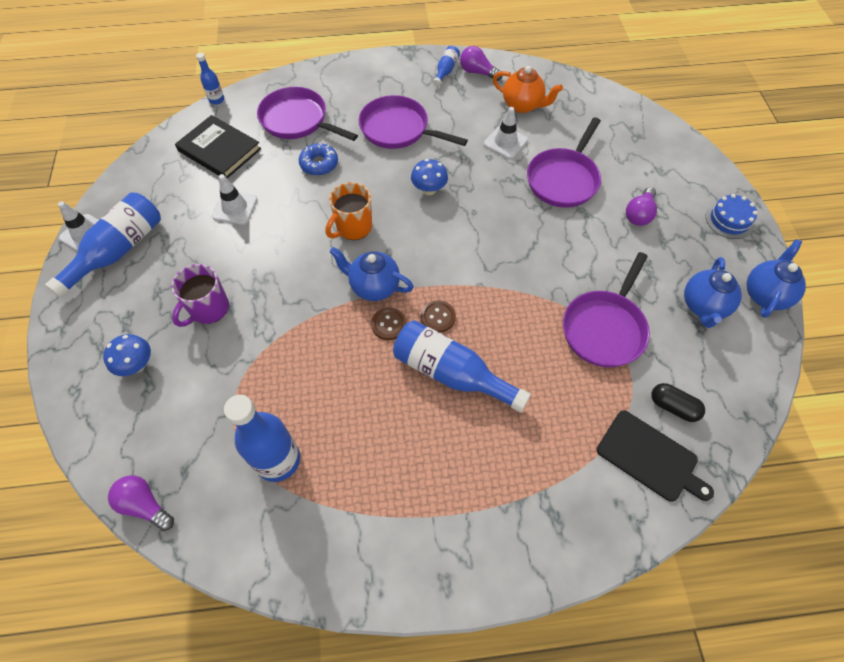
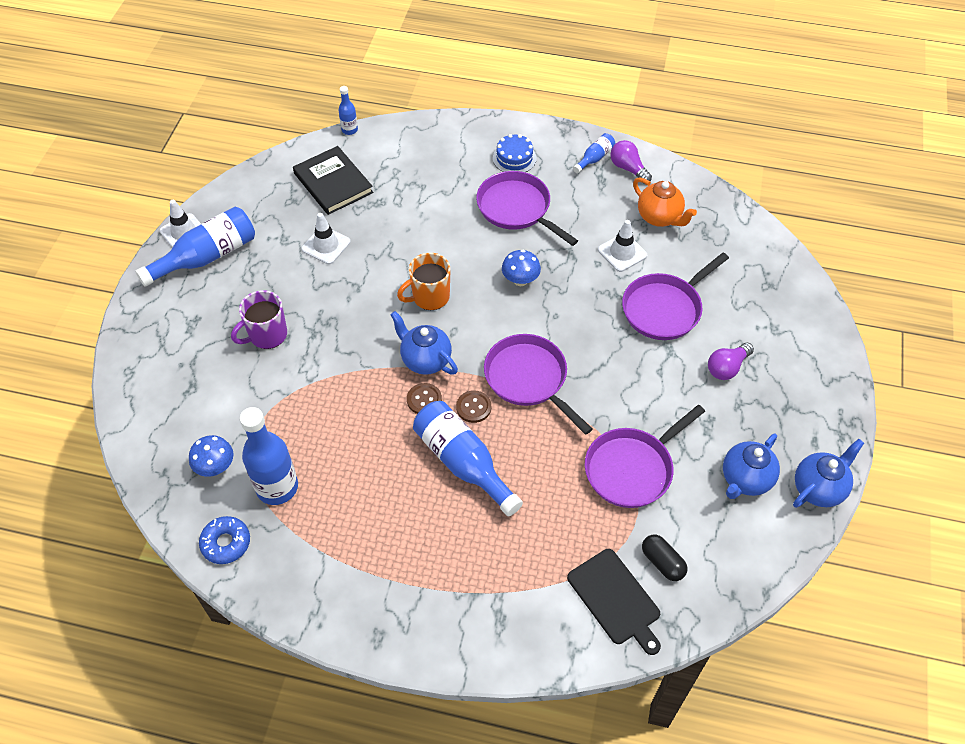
camera: 20 degrees right, 5 degrees down
blue mushroom [103,334,151,376] -> blue mushroom moved to [189,435,233,477]
purple light bulb [108,475,174,531] -> none
purple pan [257,87,358,141] -> purple pan moved to [484,334,593,435]
blue donut [299,143,338,176] -> blue donut moved to [199,516,250,564]
blue cake [706,194,758,239] -> blue cake moved to [493,134,536,172]

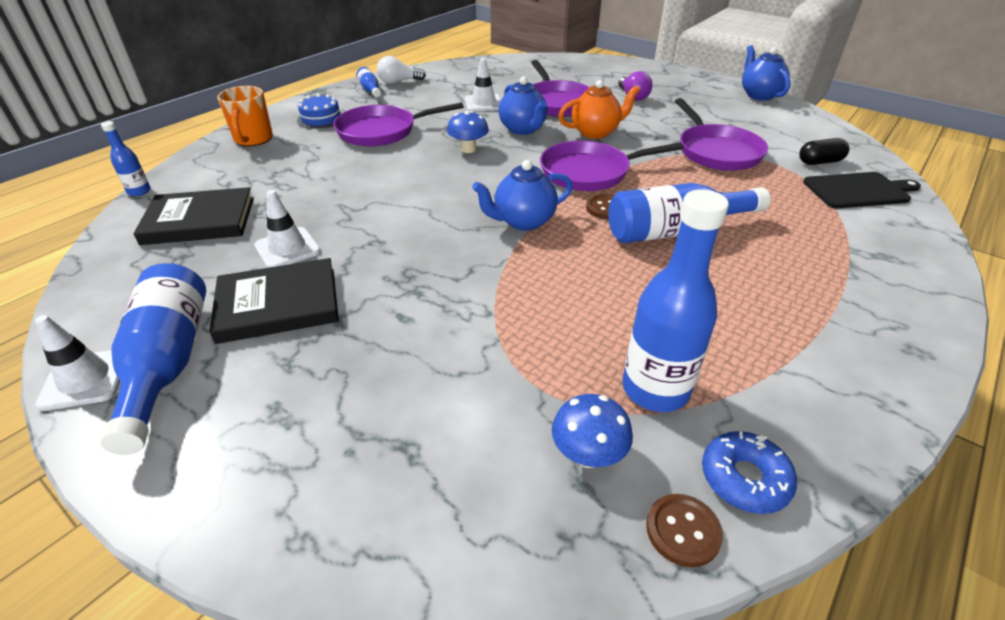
camera: 65 degrees left, 15 degrees down
purple mug [231,290,287,349] -> none
orange mug [397,253,451,310] -> orange mug moved to [217,86,273,146]
brown button [407,383,442,414] -> brown button moved to [646,494,723,567]
purple light bulb [610,140,652,181] -> white light bulb [377,56,426,84]
orange teapot [633,177,697,227] -> orange teapot moved to [558,80,640,139]
blue teapot [723,434,780,499] -> blue teapot moved to [498,77,547,135]
none -> black book [209,258,339,344]

